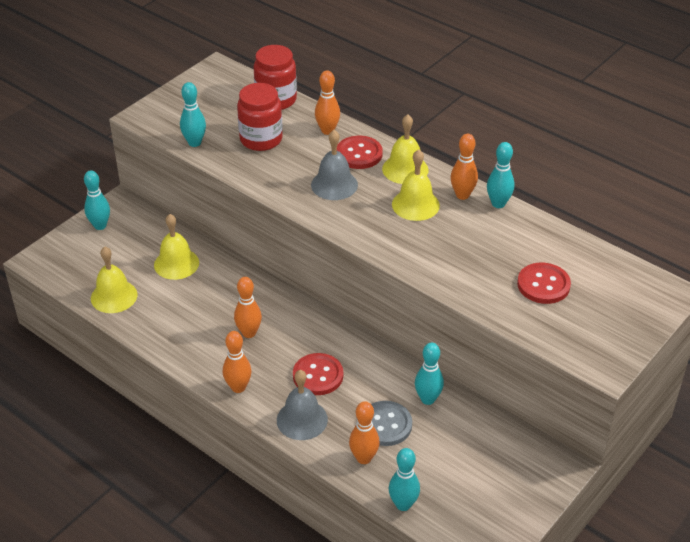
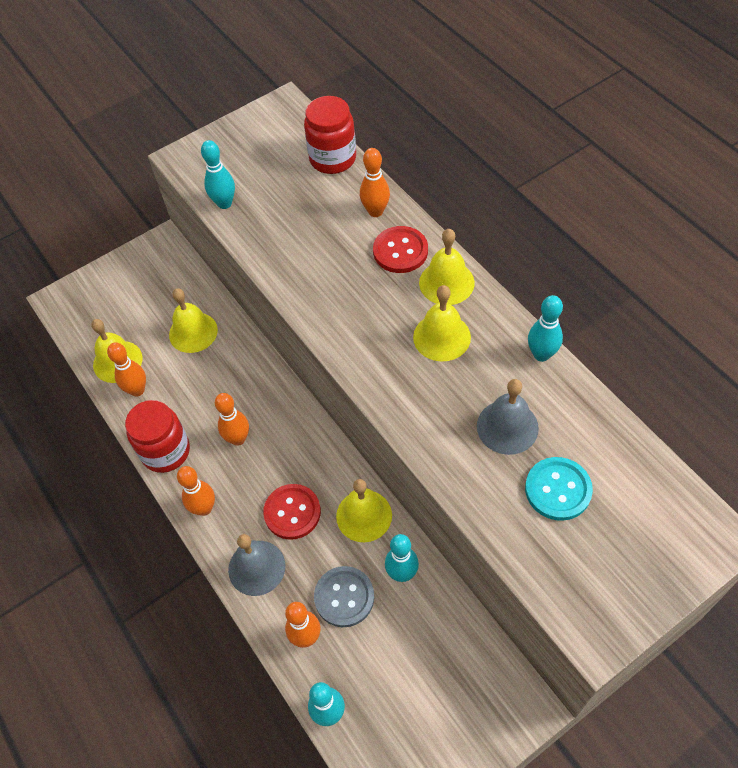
camera: 20 degrees right, 15 degrees up
turquoise bowling pin [84,170,110,230] -> none
red jar [237,83,283,151] -> red jar moved to [125,400,190,473]
grey bell [311,130,358,200] -> grey bell moved to [477,379,539,455]
orange bowling pin [451,134,478,200] -> orange bowling pin moved to [107,342,146,397]
red button [517,263,571,304] -> turquoise button [525,457,593,521]
none -> yellow bell [336,479,392,542]

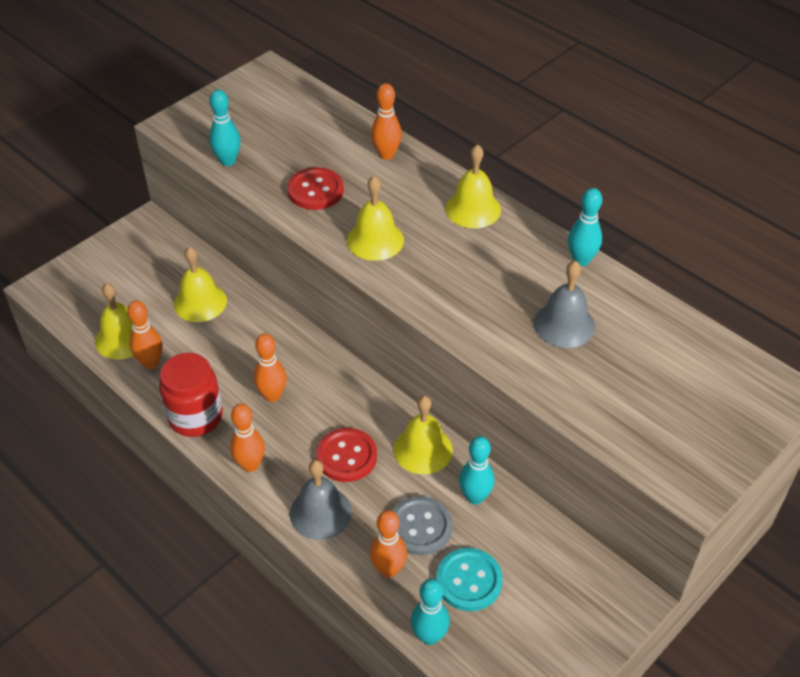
camera: 15 degrees left, 10 degrees down
red jar [304,96,356,174] -> none
red button [373,226,428,273] -> red button moved to [287,167,344,210]
yellow bell [413,285,471,362] -> yellow bell moved to [347,176,404,261]
turquoise button [525,457,593,521] -> turquoise button moved to [436,548,503,611]

